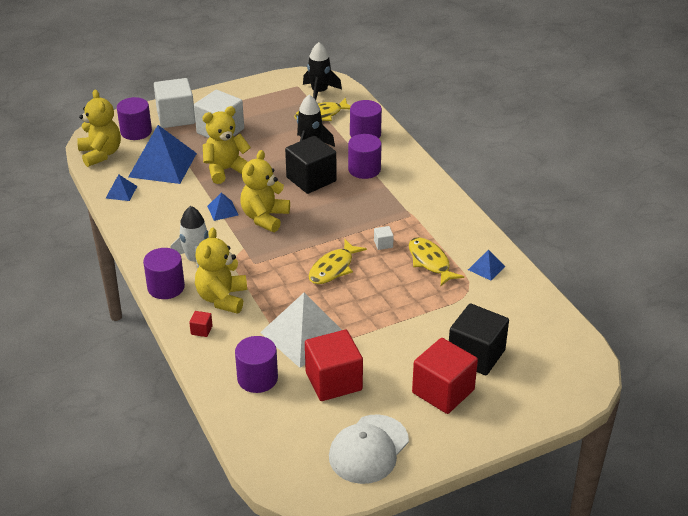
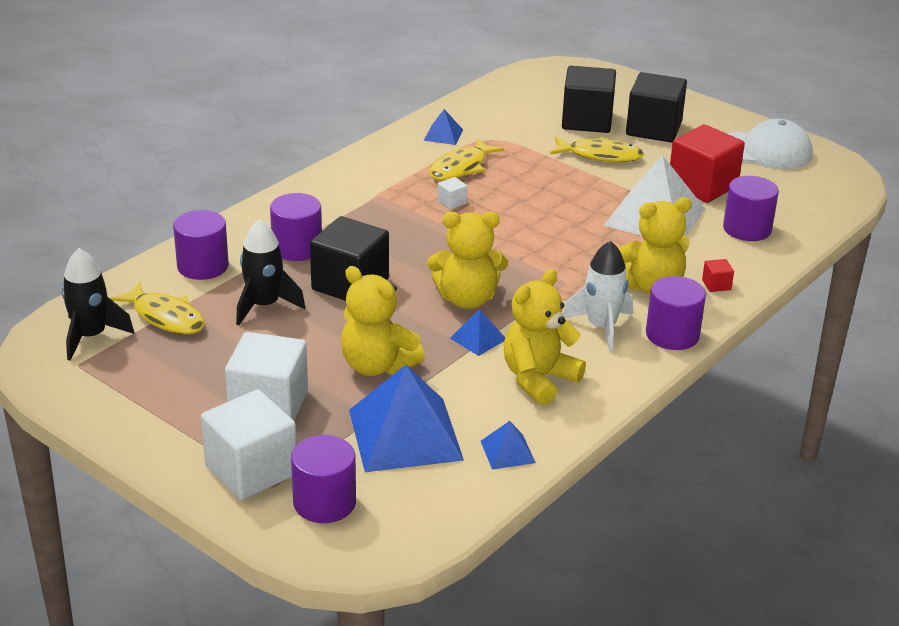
camera: 115 degrees left, 5 degrees down
yellow teddy bear [77,90,121,167] -> yellow teddy bear moved to [504,269,586,405]
yellow fish [309,239,367,284] -> yellow fish moved to [550,137,644,162]
red cube [412,338,478,414] -> black cube [626,72,687,142]

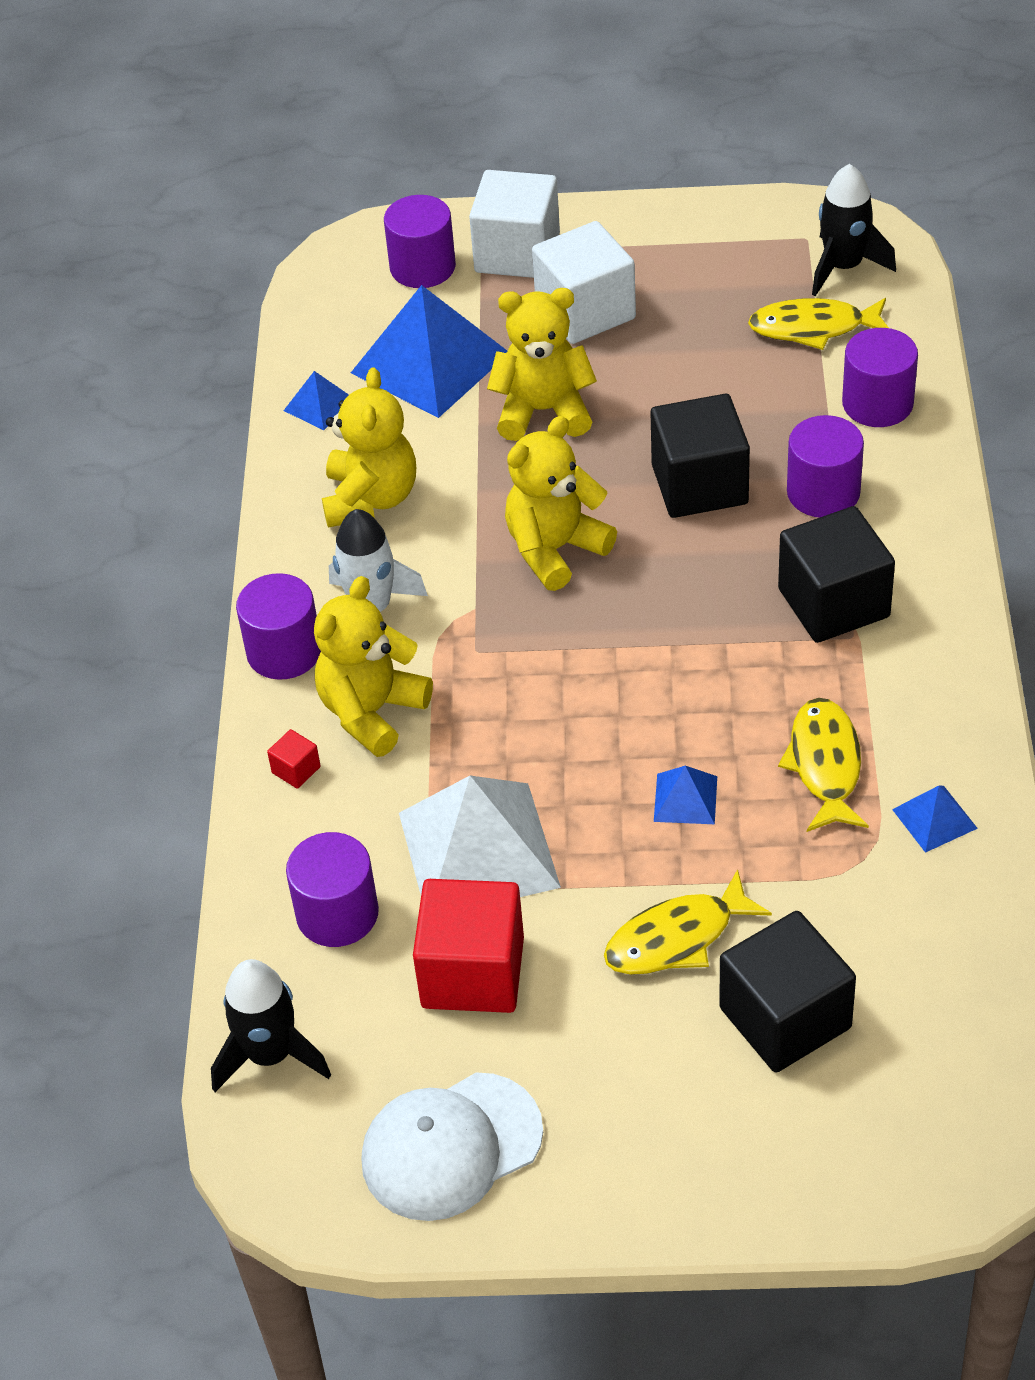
camera: 145 degrees right, 15 degrees up
black rocket [236,219,305,326] -> black rocket moved to [211,959,331,1092]
white cube [438,177,467,210] -> none
blue pyramid [450,309,505,356] -> blue pyramid moved to [654,766,717,824]
black cube [626,72,687,142] -> black cube moved to [778,506,895,643]

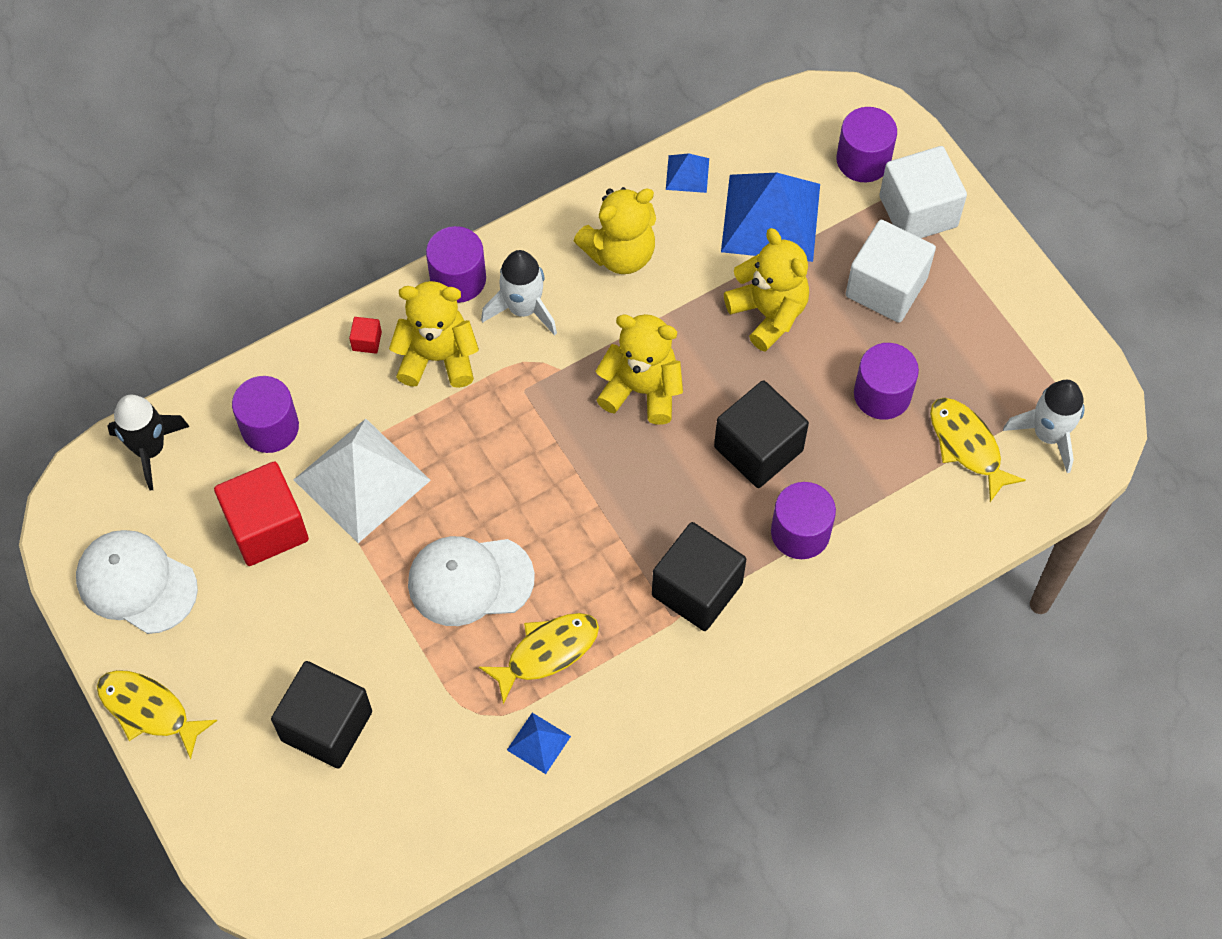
camera: 55 degrees right, 15 degrees up
yellow fish [604,869,772,975] -> yellow fish moved to [97,670,217,759]
blue pyramid [654,766,717,824] -> white cap [408,536,535,626]
black rocket [812,164,896,296] -> white rocket [1003,380,1085,473]
purple cylinder [842,328,918,427] -> purple cylinder moved to [854,343,919,420]

